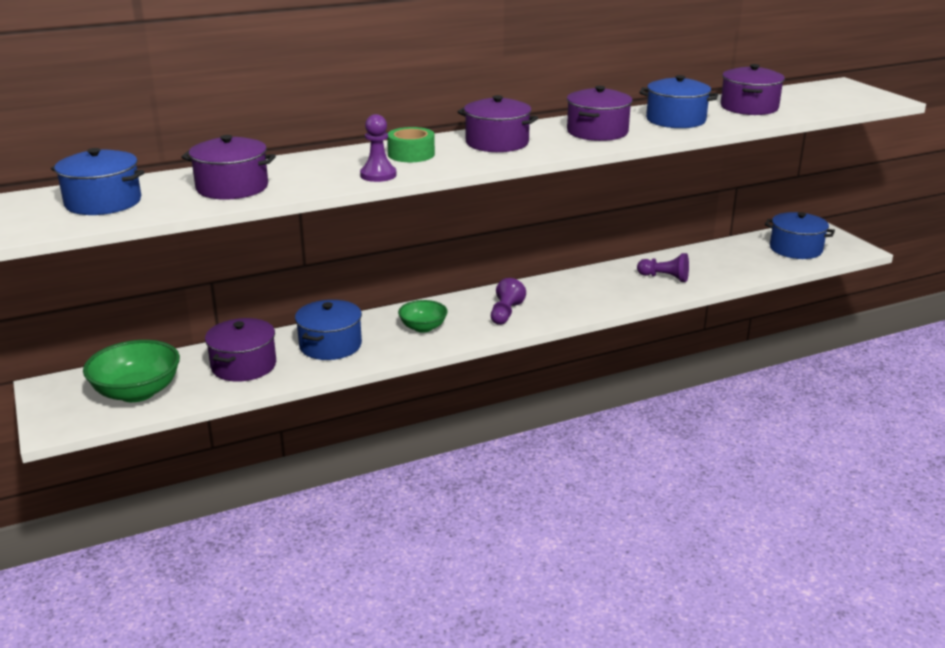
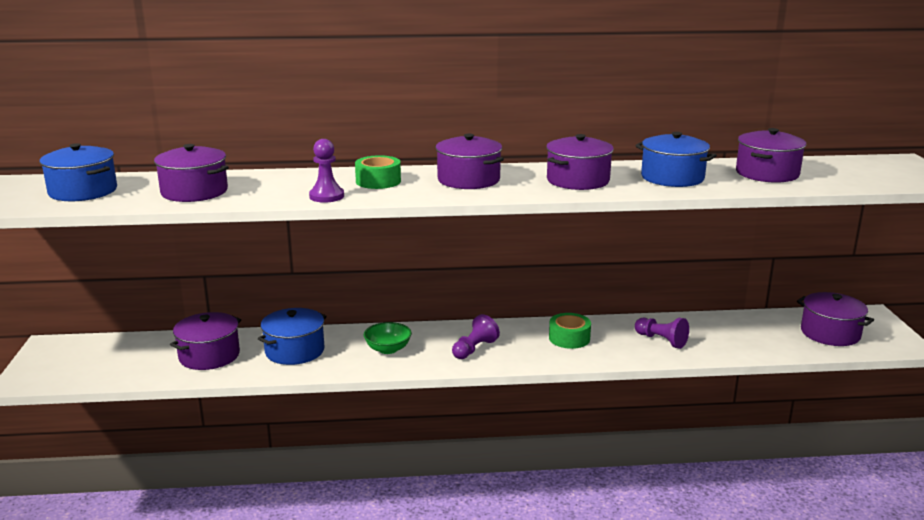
camera: 20 degrees right, 5 degrees down
green bowl [83,340,180,402] -> none
blue pot [765,212,835,259] -> purple pot [797,292,874,346]
none -> green tape [549,313,591,349]

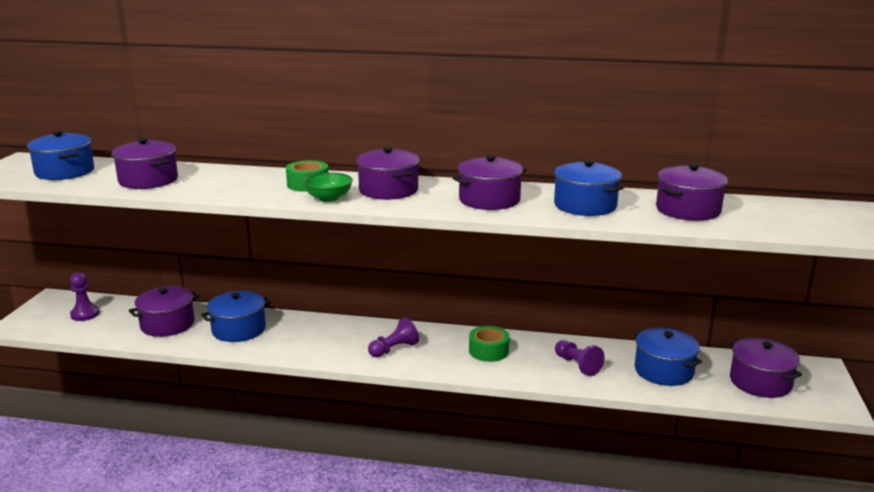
camera: 15 degrees right, 0 degrees up
purple pawn [309,139,344,203] -> purple pawn moved to [70,272,99,321]
green bowl [364,322,412,354] -> green bowl moved to [303,173,353,202]
none -> blue pot [634,328,702,386]

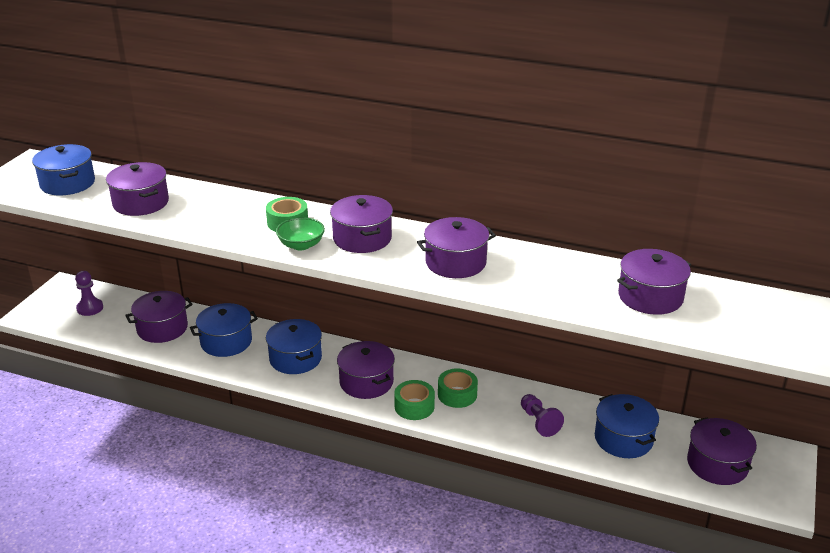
camera: 10 degrees right, 10 degrees up
purple pawn [368,317,419,357] -> purple pot [337,341,395,399]
blue pot [553,160,624,216] -> blue pot moved to [266,319,322,374]
none -> green tape [394,380,435,420]

